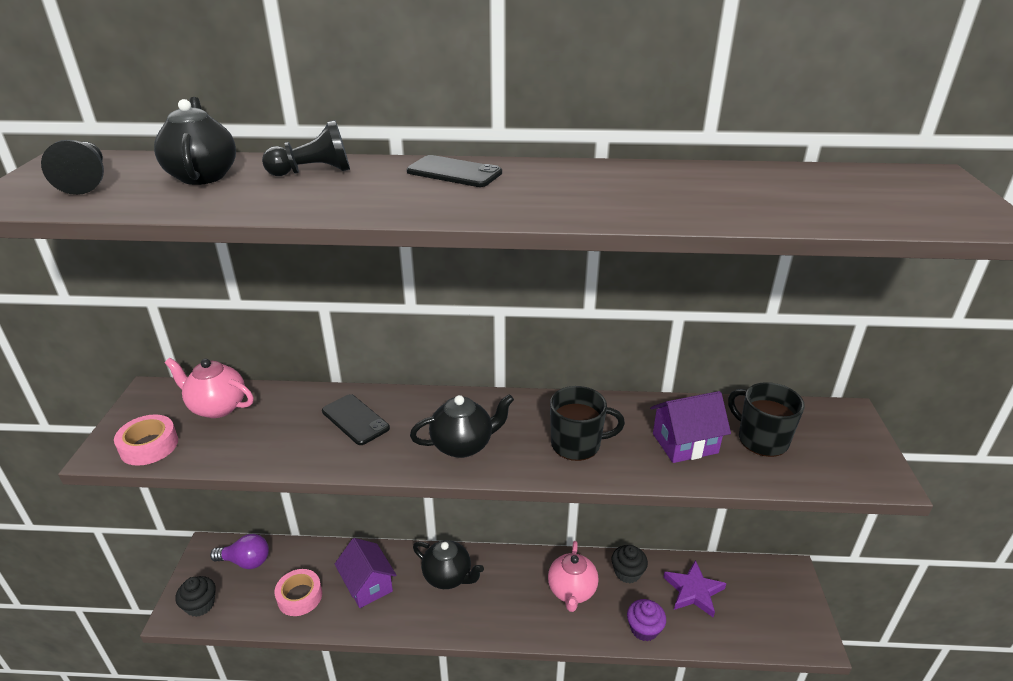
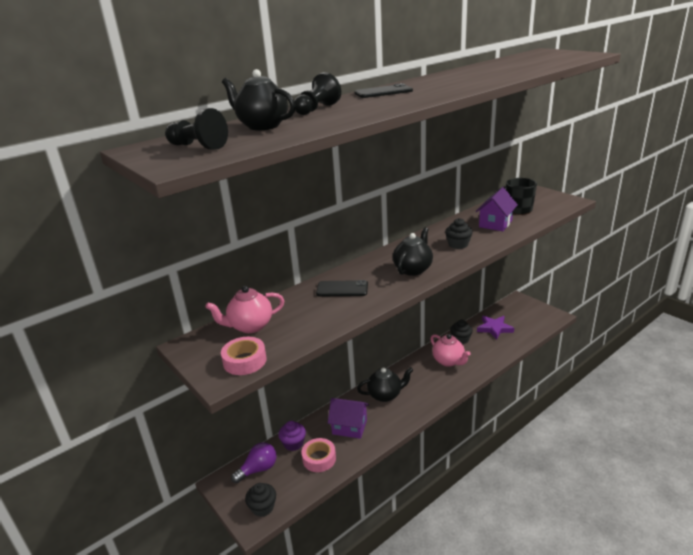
camera: 40 degrees left, 5 degrees down
black mug [550,386,625,461] -> black cupcake [445,218,473,249]
purple cupcake [627,599,666,641] -> purple cupcake moved to [279,421,306,451]

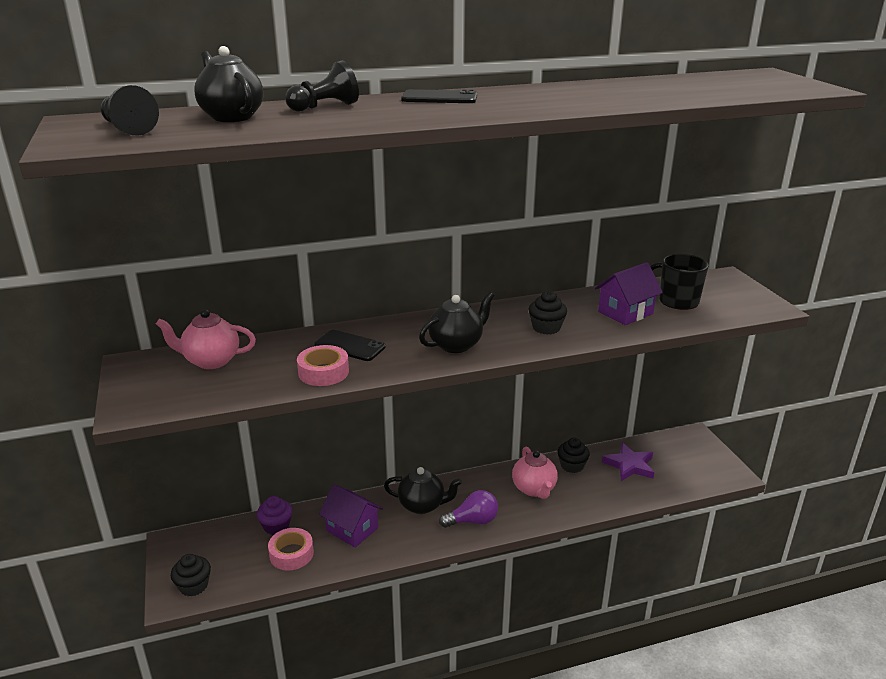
camera: 20 degrees right, 0 degrees up
pink tape [221,337,267,375] -> pink tape moved to [297,345,349,386]
purple light bulb [231,442,277,483] -> purple light bulb moved to [439,490,498,528]

